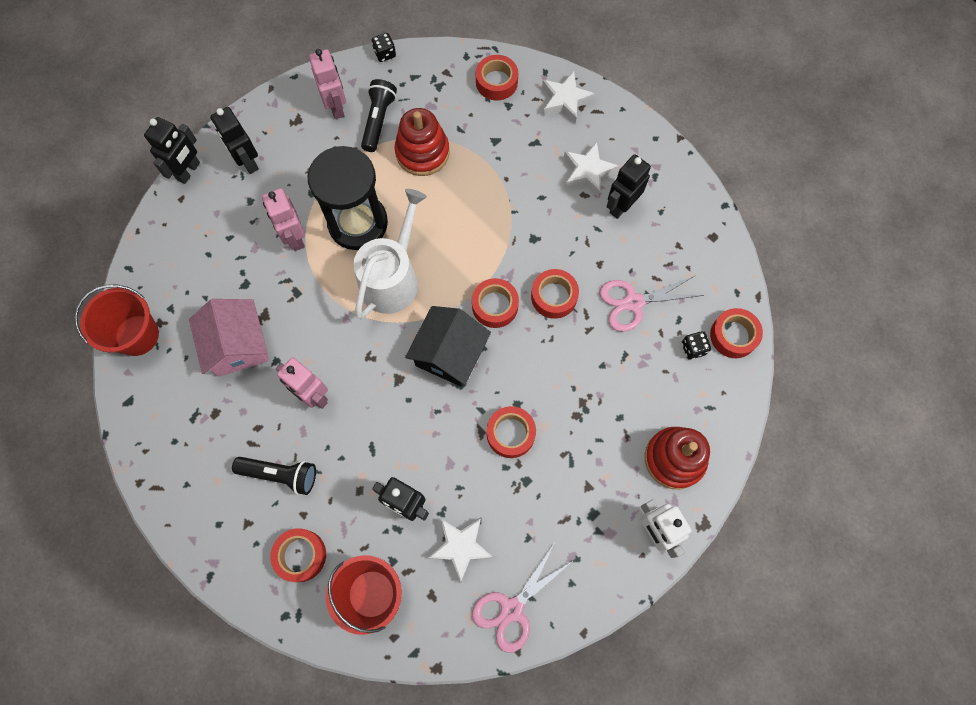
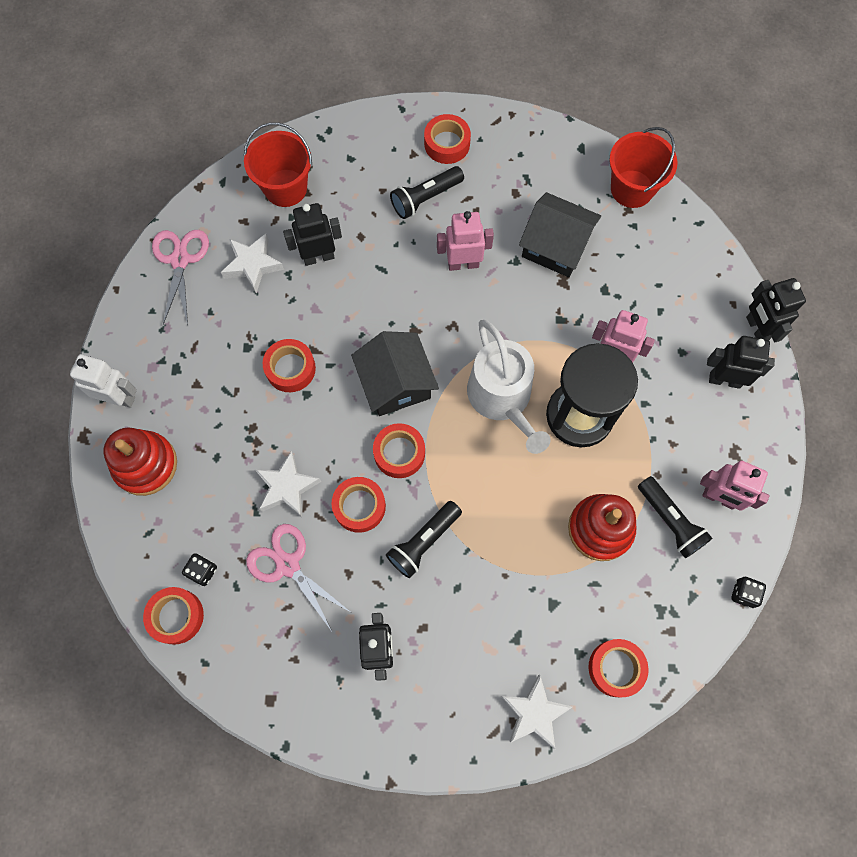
camera: 135 degrees right, 0 degrees up
pink house [189,299,269,377] -> black house [519,192,601,277]
red tape [270,528,326,582] -> red tape moved to [424,114,471,164]
white star [564,142,619,197] -> white star moved to [254,451,321,517]
pink scissors [599,275,704,332] -> pink scissors turned 75 degrees counterclockwise [246,524,352,633]
none -> black flashlight [386,501,462,578]

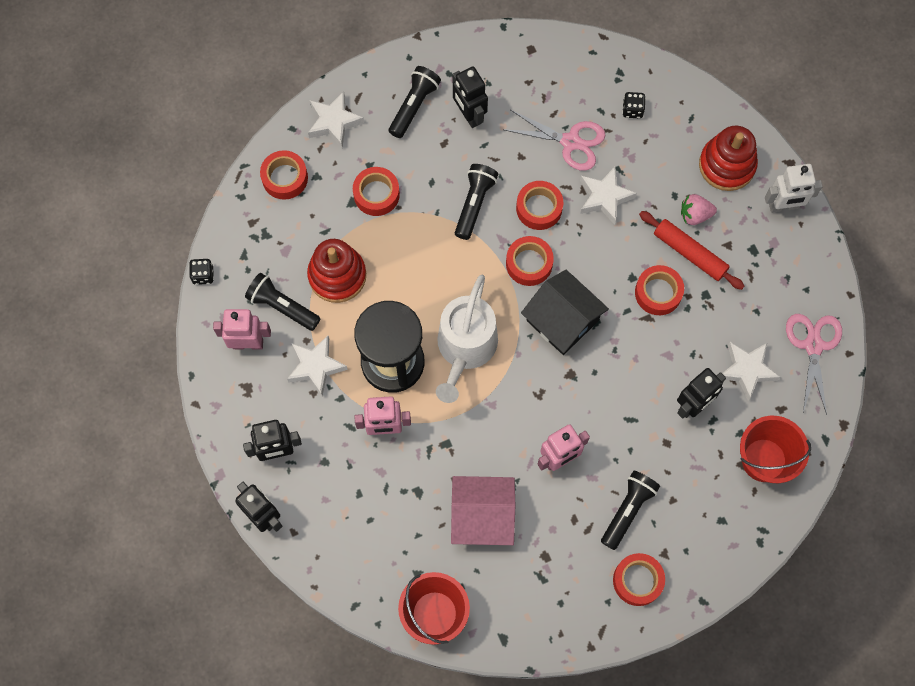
camera: 155 degrees right, 0 degrees up
red tape [143,587,204,645] -> red tape moved to [353,167,400,216]
pink scissors [152,230,209,325] -> pink scissors turned 150 degrees counterclockwise [786,314,842,415]
white watering can [467,320,551,454] -> white watering can turned 120 degrees counterclockwise [436,275,498,403]
black house [519,192,601,277] -> pink house [451,476,515,545]
none -> white star [287,336,348,396]
none -> black flashlight [389,66,441,138]
none -> red rolling pin [639,211,744,290]
none -> pink strawberry [681,194,717,225]

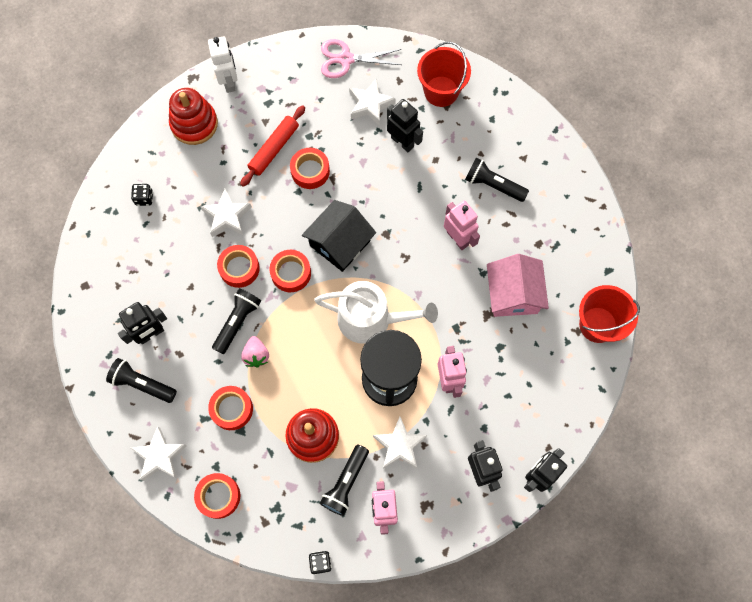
camera: 95 degrees left, 0 degrees up
black flashlight [455,164,498,240] -> black flashlight turned 105 degrees clockwise [212,288,261,354]
pink scissors [505,110,605,171] -> none
red tape [613,553,665,606] -> none
pink strawberry [681,194,717,225] -> pink strawberry moved to [241,336,269,368]

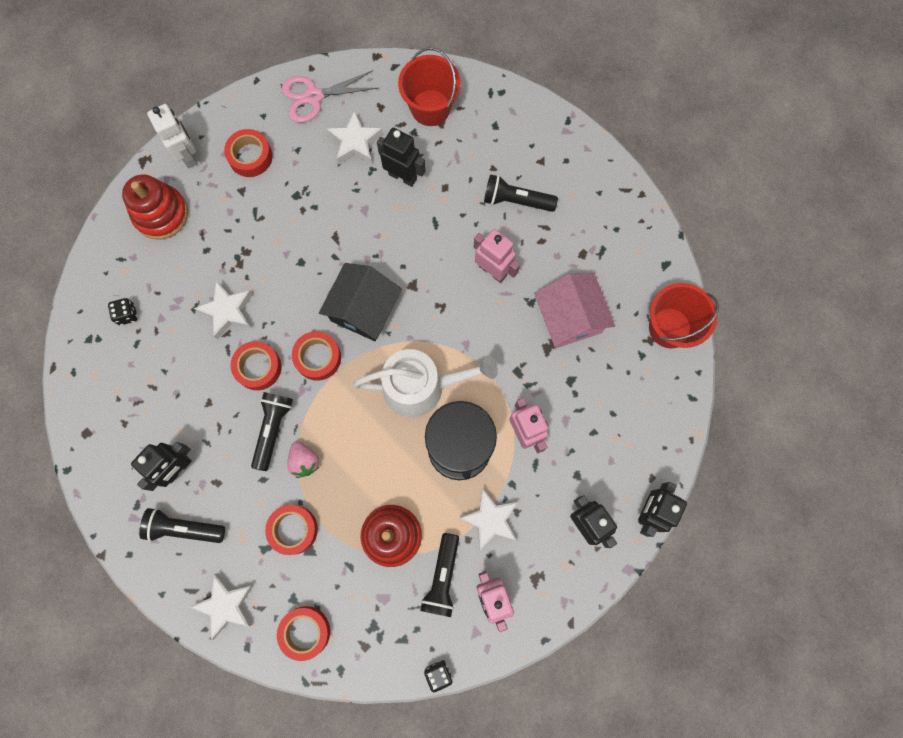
camera: 15 degrees left, 5 degrees up
red rolling pin [240,105,305,187] -> none
red tape [290,148,330,189] -> red tape moved to [224,129,272,177]

